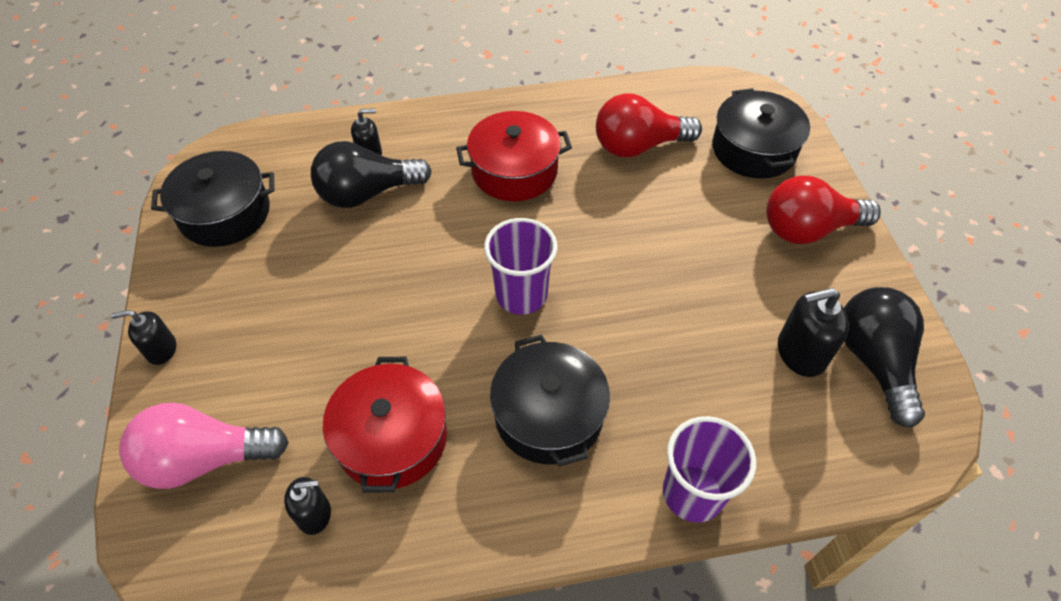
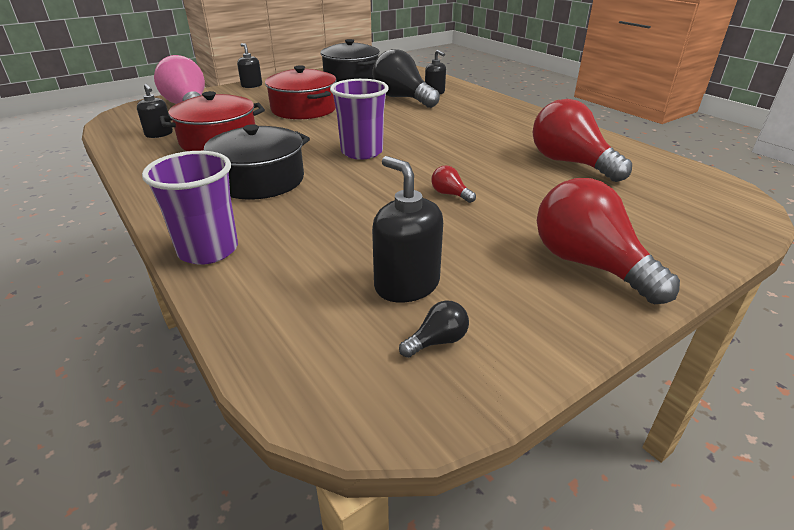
camera: 65 degrees right, 20 degrees down
red pot [456,111,572,202] -> red pot moved to [265,65,337,119]
black pot [712,88,810,179] -> none
black light bulb [844,287,925,428] -> black light bulb [399,300,469,358], size x0.42
none -> red light bulb [431,166,476,203]

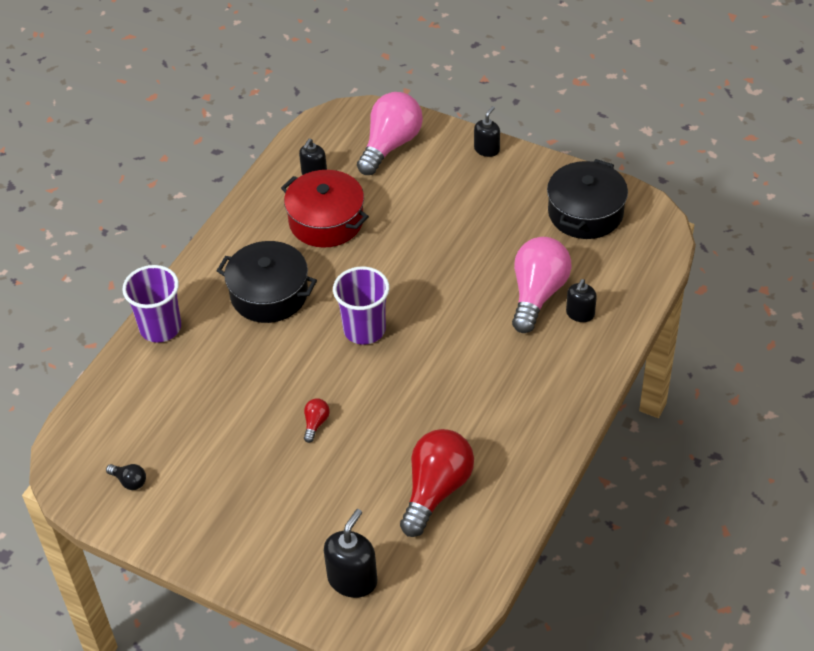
camera: 65 degrees right, 15 degrees up
red pot [265,65,337,119] -> none
black light bulb [372,49,440,108] -> pink light bulb [512,237,572,333]
black soap dispenser [372,156,443,303] -> black soap dispenser moved to [324,509,377,598]
red light bulb [537,178,680,304] -> none

